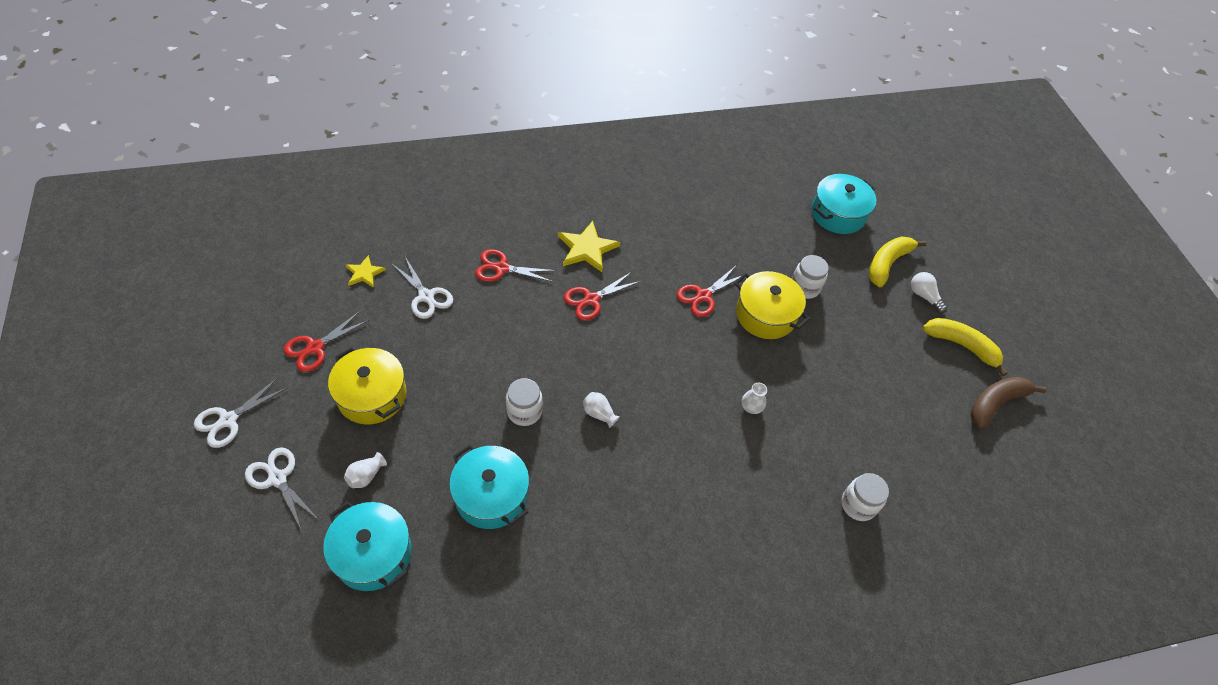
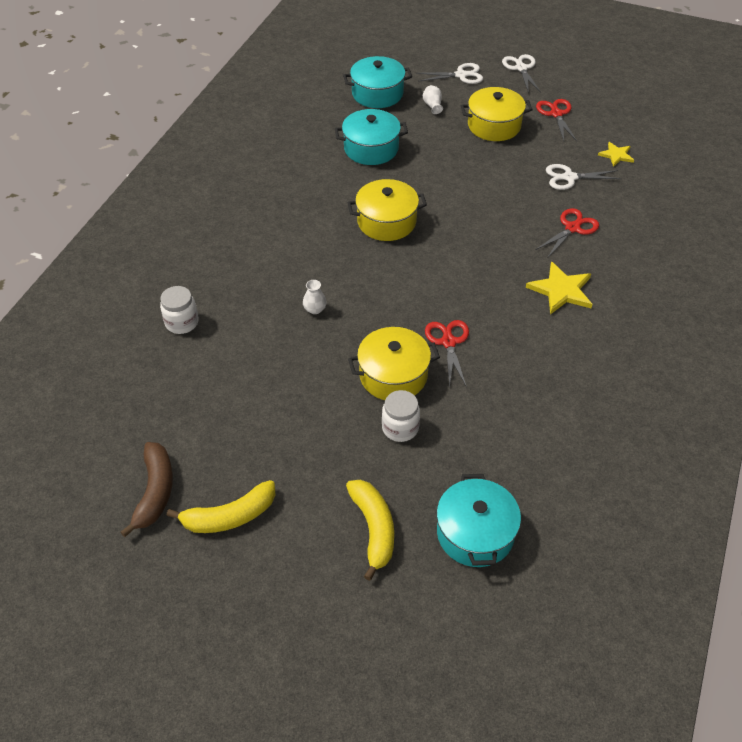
camera: 130 degrees right, 5 degrees down
white jar [506,378,543,426] -> none
red scissors [564,272,641,321] -> none
white vase [583,392,620,428] -> yellow pot [347,179,427,241]
white light bulb [911,272,947,313] -> none

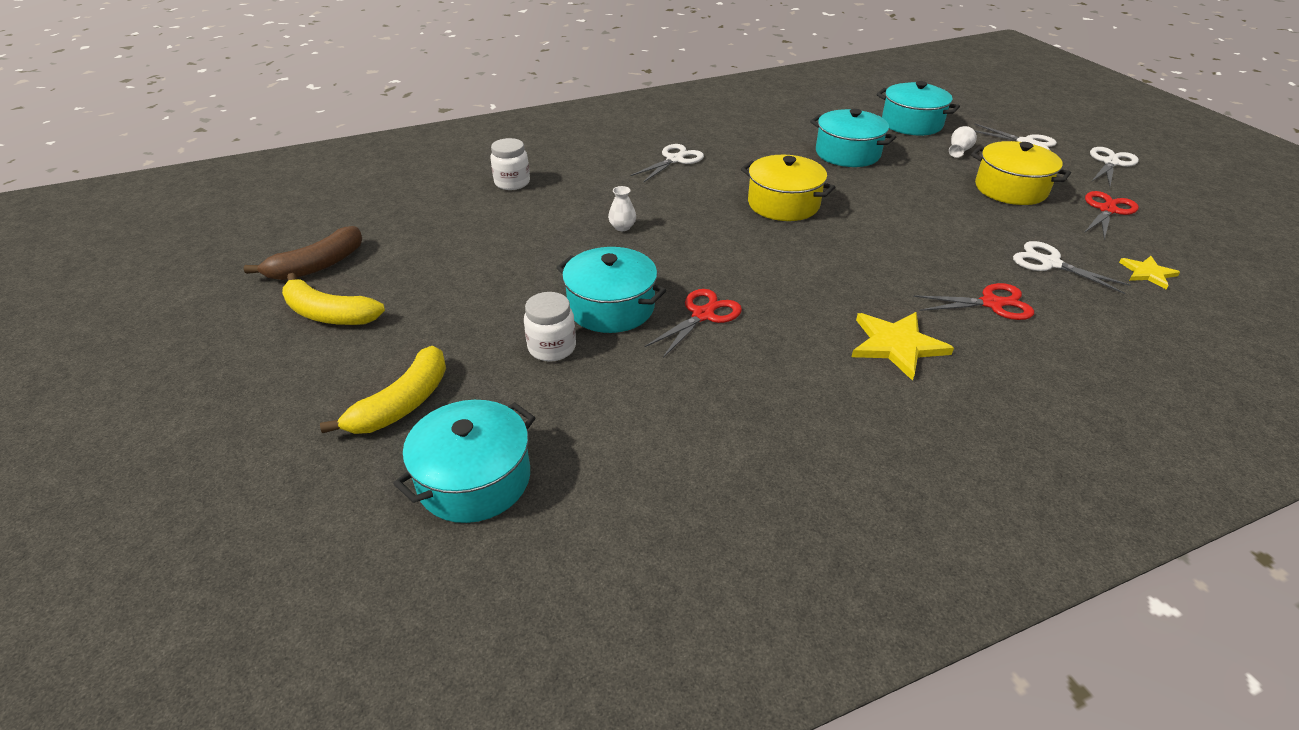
camera: 45 degrees right, 10 degrees down
yellow pot [348,327,440,400] -> turquoise pot [556,247,666,333]
none -> white scissors [630,144,704,182]

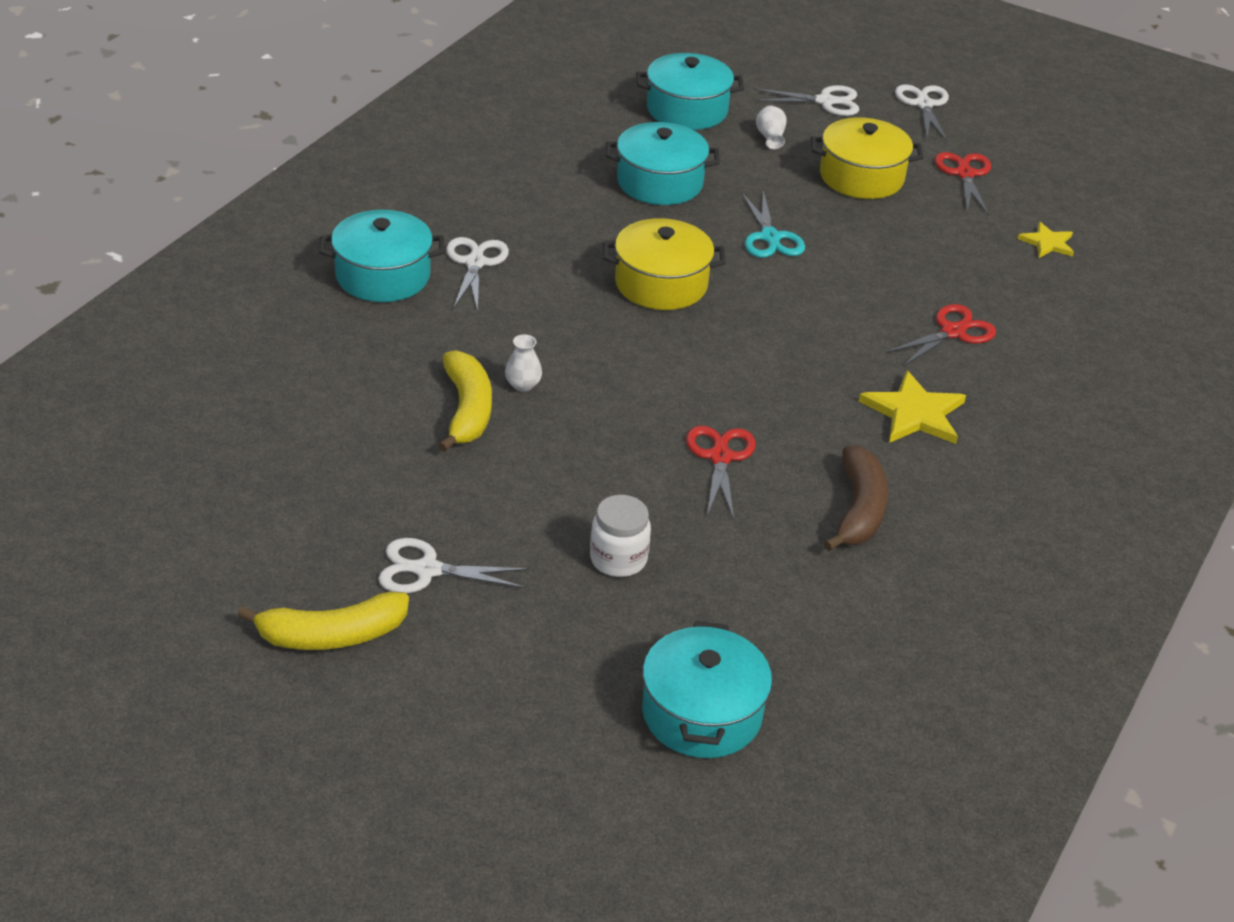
camera: 40 degrees left, 0 degrees up
brown banana [244,226,362,280] -> brown banana moved to [824,446,888,551]
yellow banana [320,346,446,434] -> yellow banana moved to [438,350,492,452]
white jar [490,138,530,190] -> none
turquoise pot [556,247,666,333] -> turquoise pot moved to [319,210,445,302]
white scissors [1013,241,1131,294] -> white scissors moved to [378,538,529,593]
none -> turquoise scissors [742,191,805,258]

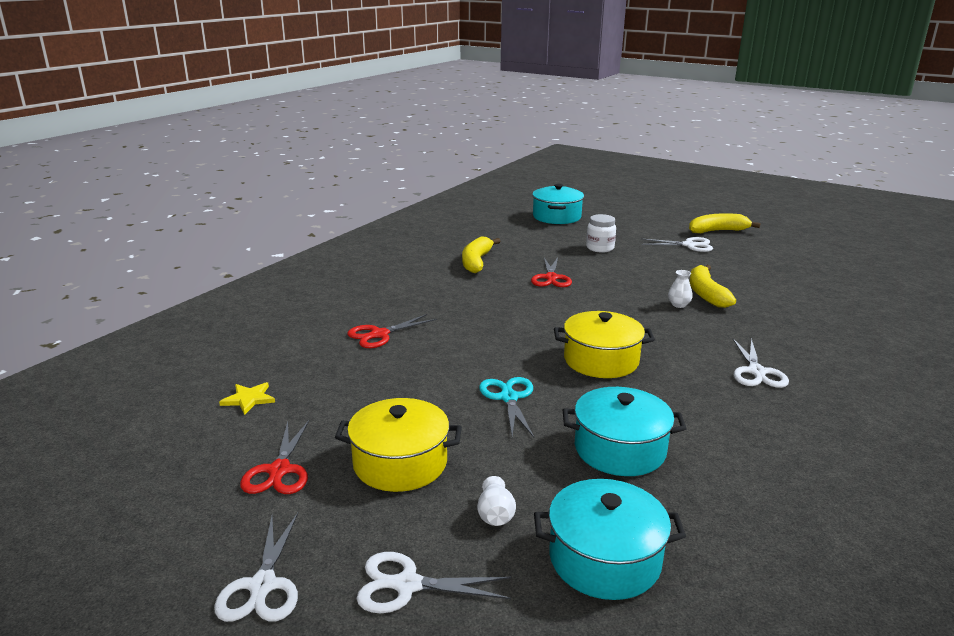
camera: 175 degrees left, 15 degrees down
turquoise pot [319,210,445,302] -> none
brown banana [824,446,888,551] -> yellow banana [462,236,501,273]
yellow star [859,370,966,444] -> none

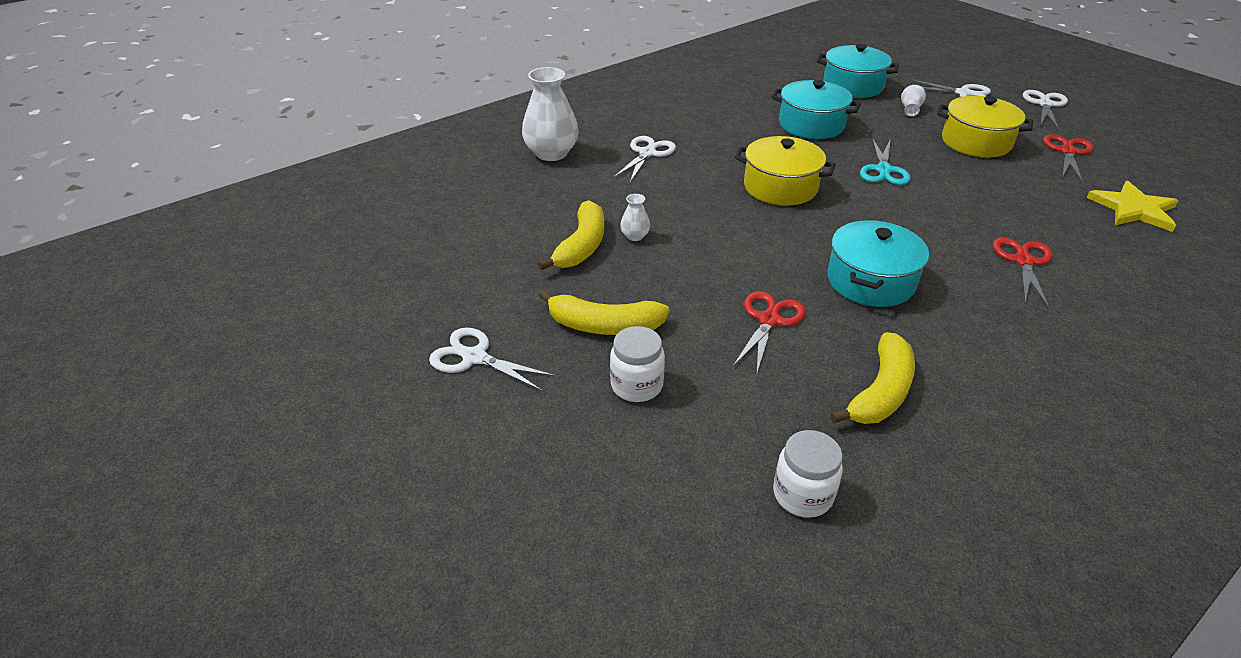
camera: 160 degrees left, 15 degrees up
yellow star [219,382,275,415] -> yellow star [1086,181,1178,232], size x1.66
red scissors [347,314,437,348] -> red scissors turned 60 degrees counterclockwise [993,238,1053,308]
turquoise pot [532,184,584,224] -> turquoise pot moved to [828,220,929,307]
yellow banana [689,213,761,233] -> yellow banana moved to [538,289,669,335]
none -> white vase [522,67,579,161]
none -> white jar [773,430,843,518]

